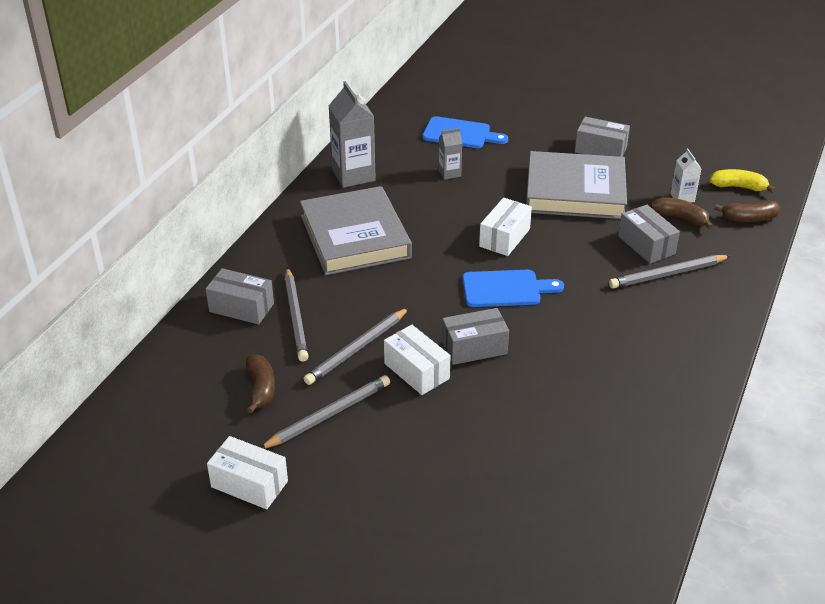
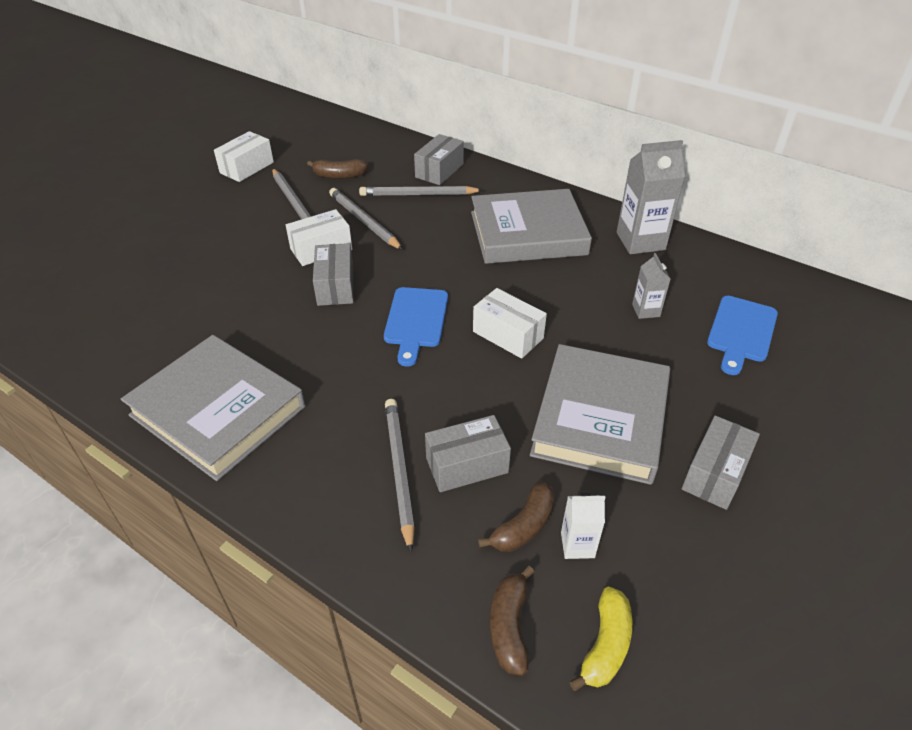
camera: 100 degrees right, 5 degrees up
none -> grey book [121,335,305,481]

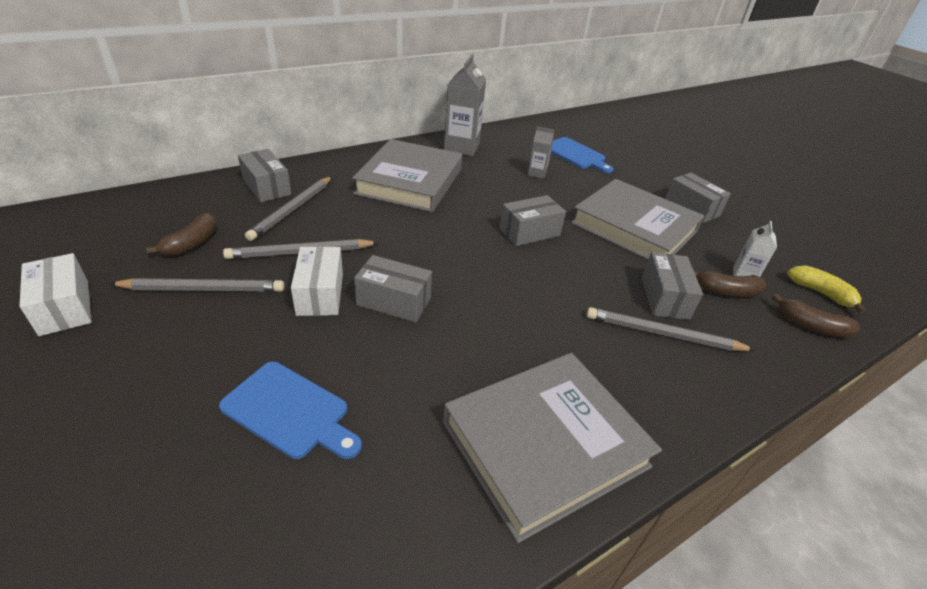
camera: 70 degrees left, 5 degrees down
blue cutting board [384,287,448,367] -> blue cutting board moved to [219,362,362,459]
white box [473,288,547,359] -> grey box [499,195,566,246]
brown banana [478,481,555,552] -> brown banana turned 120 degrees clockwise [694,271,766,297]

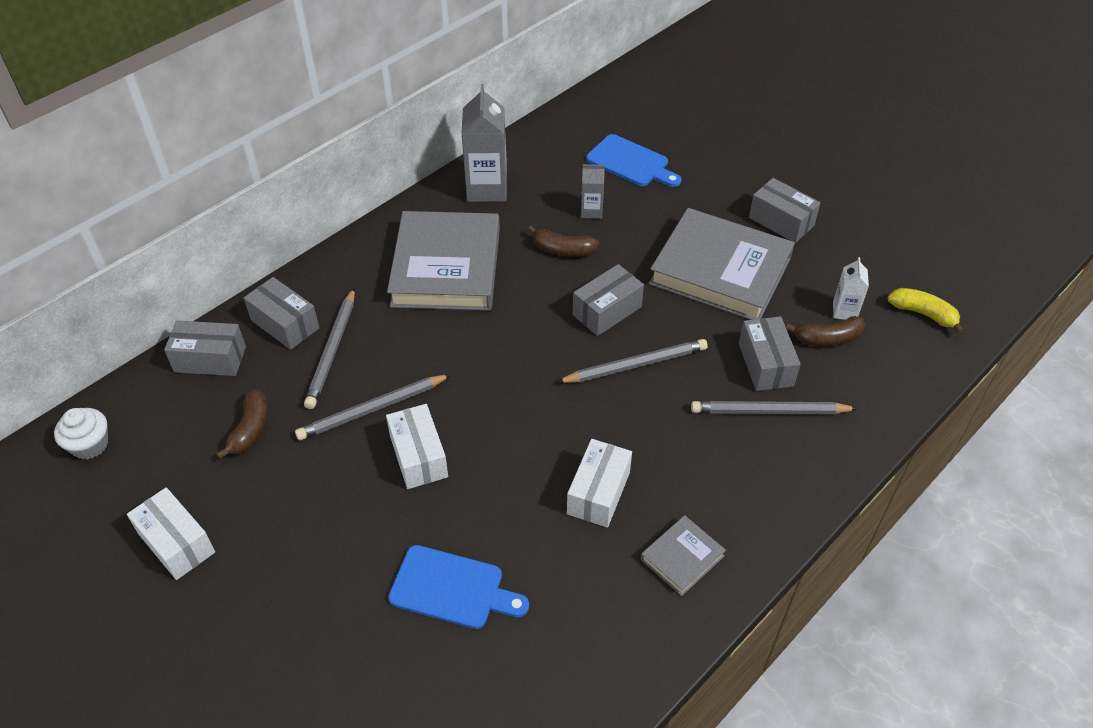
camera: 10 degrees left, 10 degrees up
grey pencil [109,278,285,292] -> grey pencil moved to [556,339,708,383]
grey box [354,255,432,322] -> grey box moved to [164,321,246,376]
grey book [443,353,662,543] -> grey book [641,515,726,596], size x0.45
brown banana [772,294,860,338] -> brown banana moved to [528,225,600,257]
none -> white cupcake [54,408,108,459]
none -> white box [567,439,632,528]

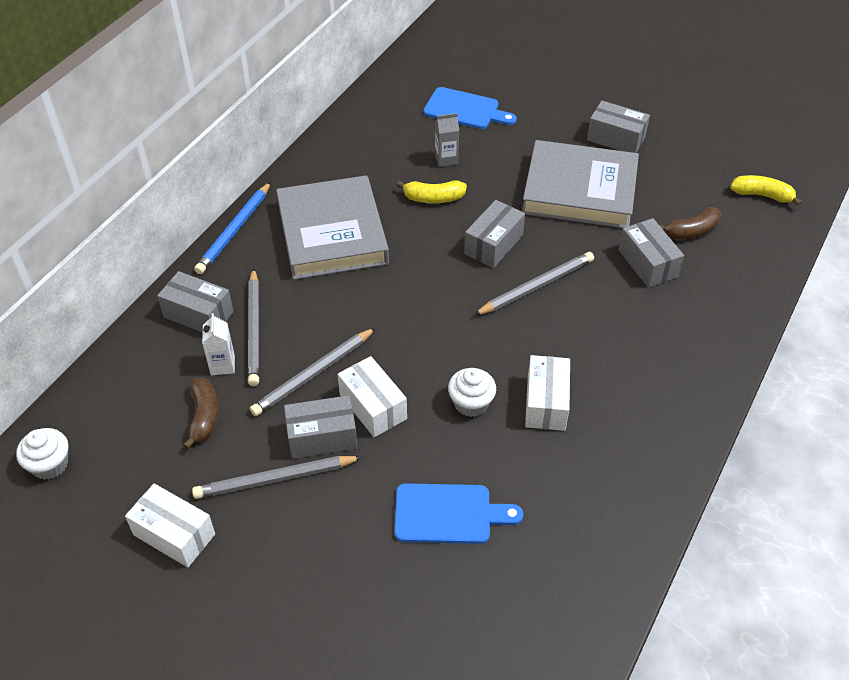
camera: 15 degrees left, 0 degrees up
grey box [164,321,246,376] -> grey box moved to [284,395,358,459]
grey carton [461,84,507,202] -> none
brown banana [528,225,600,257] -> yellow banana [397,180,467,203]
grey book [641,515,726,596] -> none
grey pencil [691,401,858,414] -> grey pencil moved to [192,456,363,499]
white carton [833,257,869,320] -> white carton moved to [202,313,235,375]
none -> blue pencil [194,182,271,274]
none -> white cupcake [448,368,496,417]

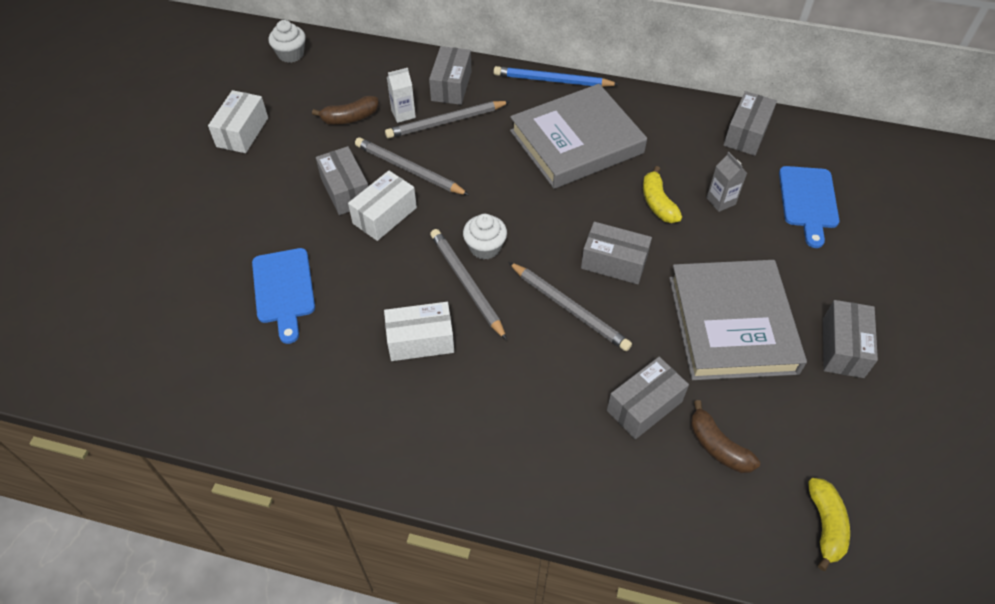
camera: 75 degrees right, 5 degrees up
grey pencil [192,456,363,499] -> grey pencil moved to [430,229,507,340]
white cupcake [448,368,496,417] -> white cupcake moved to [463,214,507,260]
none -> grey box [724,91,777,156]

